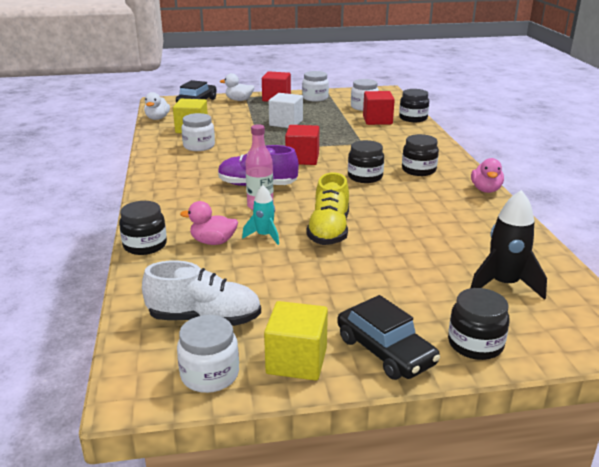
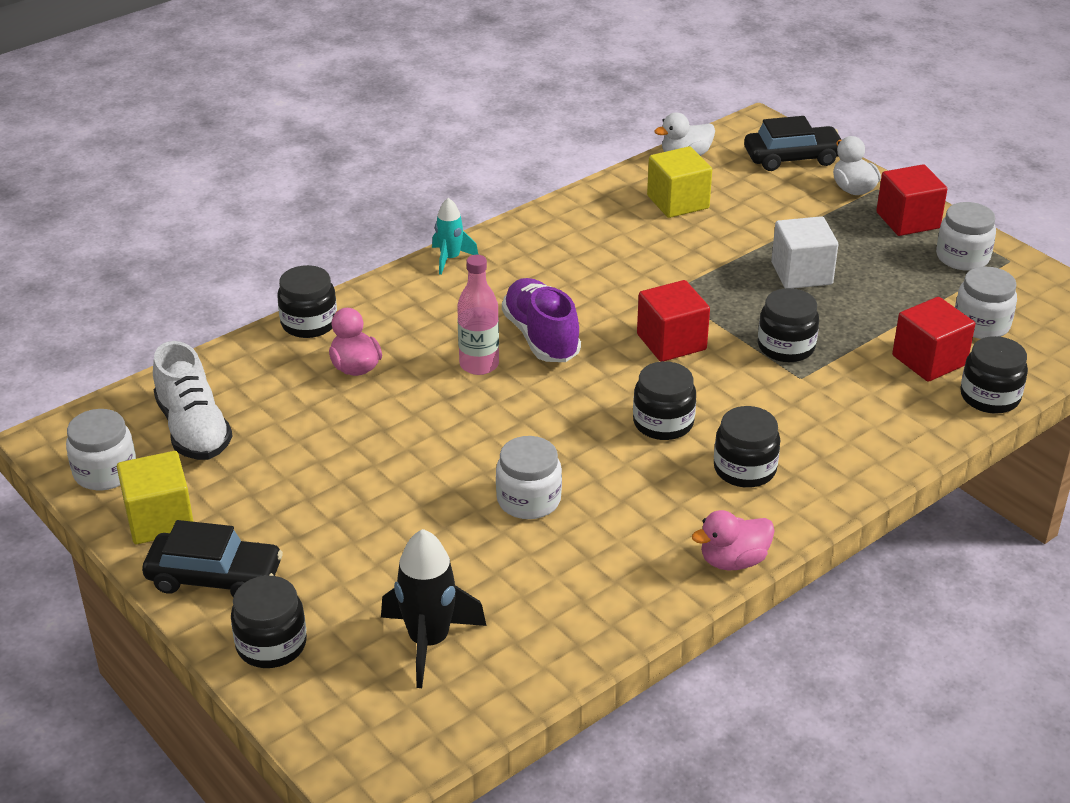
camera: 60 degrees right, 10 degrees up
white jar [181,113,215,151] -> white jar moved to [496,436,562,519]
turquoise rocket [242,185,279,245] -> turquoise rocket moved to [432,198,478,275]
yellow shoe [306,172,349,245] -> none
black car [337,295,440,380] -> black car turned 105 degrees counterclockwise [142,520,283,597]
none -> black jar [758,288,819,362]

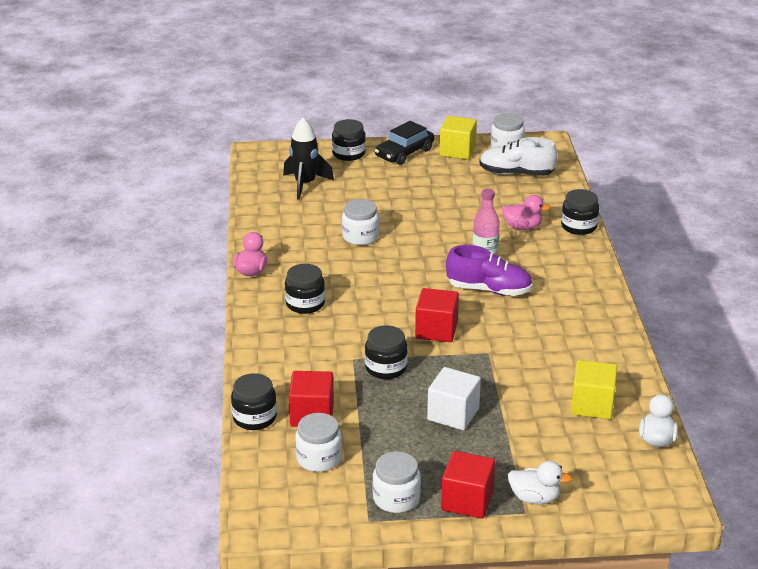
camera: 125 degrees right, 5 degrees down
turquoise rocket [432,198,478,275] -> none
black jar [633,361,696,440] -> none
black car [744,116,842,171] -> none

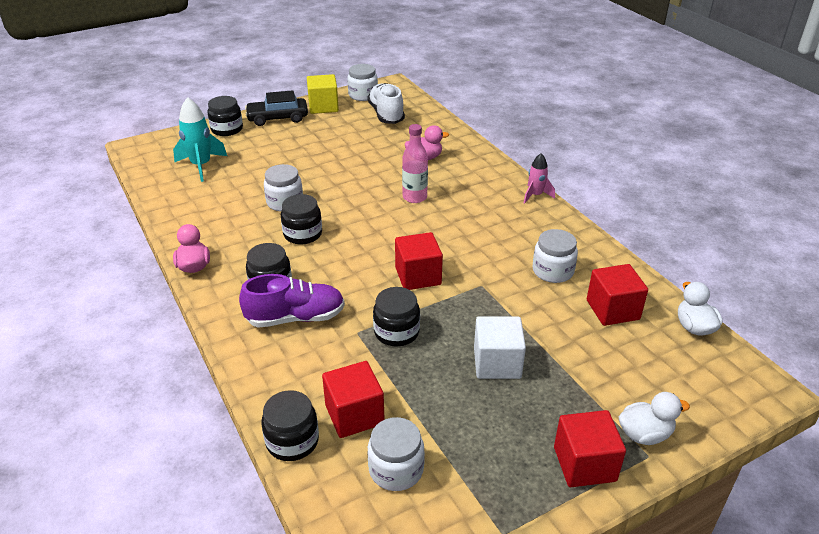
camera: 25 degrees left, 5 degrees up
black rocket [283,117,334,200] -> turquoise rocket [173,97,227,182]
white jar [372,451,421,513] -> white jar moved to [532,229,578,283]
black car [375,121,434,165] -> black car turned 60 degrees clockwise [245,90,308,126]
purple shoe [446,245,533,296] -> purple shoe moved to [239,274,345,328]
white shoe [479,137,557,176] -> white shoe turned 90 degrees clockwise [367,83,405,124]
black jar [561,189,599,235] -> black jar moved to [281,194,322,244]
yellow cube [571,360,618,419] -> red cube [587,264,648,326]
none -> pink rocket [524,153,555,204]

